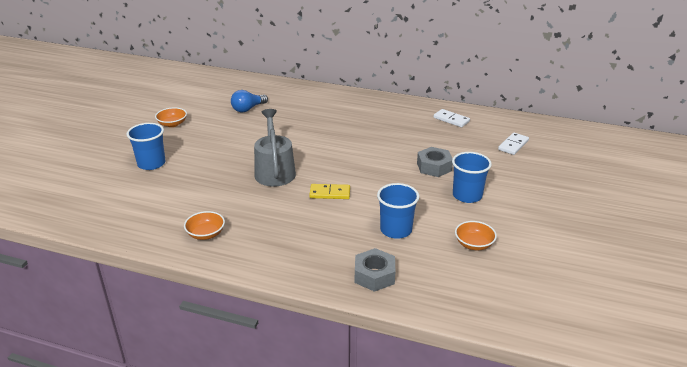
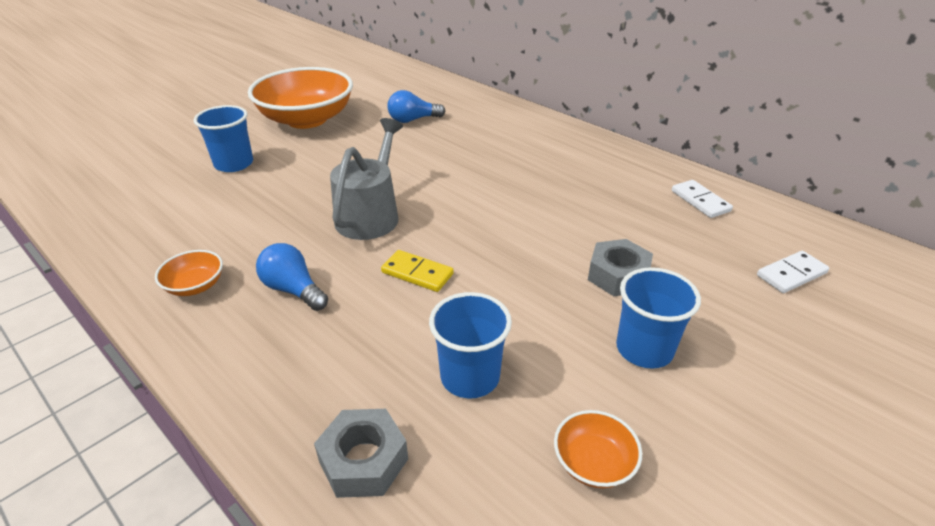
camera: 25 degrees right, 5 degrees up
orange bowl [155,107,187,127] -> orange bowl [248,67,353,129], size x2.37
none -> blue light bulb [256,243,328,311]

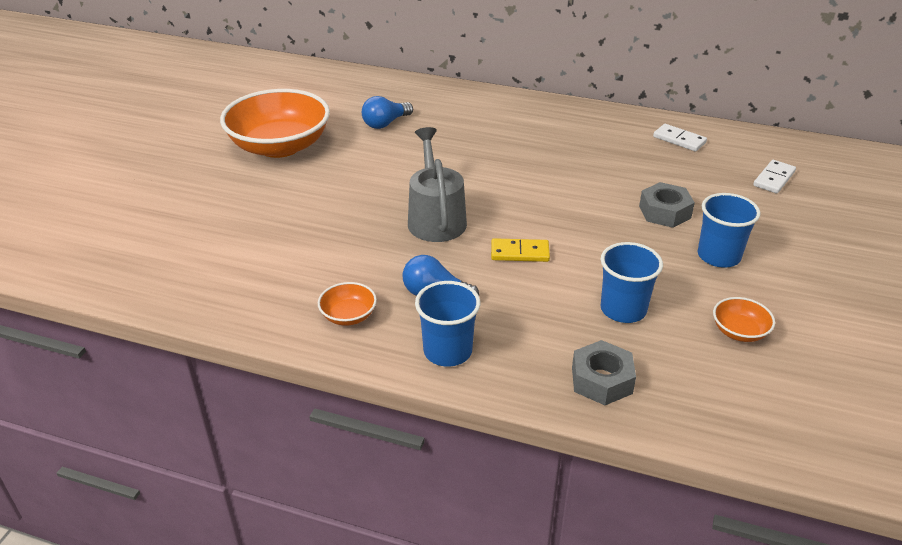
camera: 25 degrees left, 0 degrees up
blue cup [193,105,253,172] -> blue cup moved to [415,281,480,367]

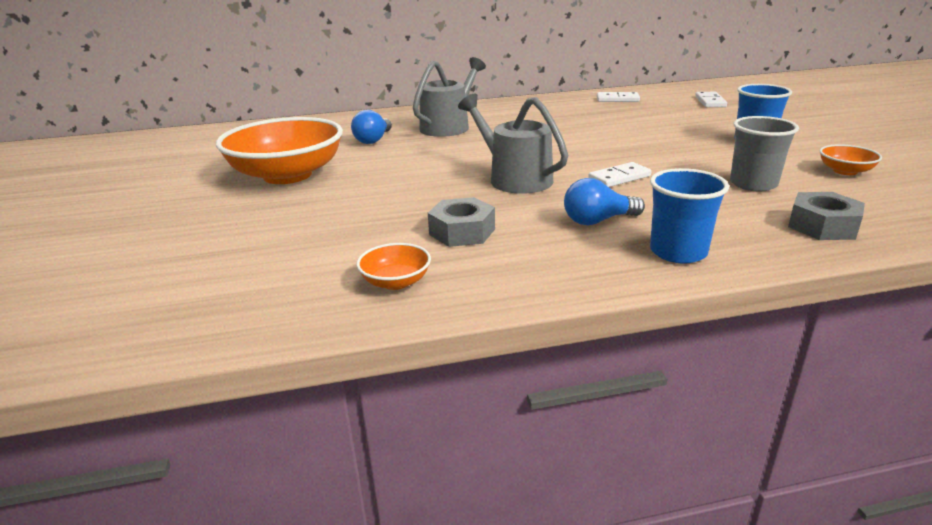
camera: 30 degrees left, 10 degrees down
orange bowl [318,282,377,326] -> orange bowl moved to [356,243,431,290]
yellow domino [491,238,550,262] -> white domino [588,162,652,187]
blue cup [601,242,663,323] -> grey cup [730,116,799,191]
grey nut [639,182,695,228] -> grey nut moved to [428,197,495,247]
none -> grey watering can [413,57,486,137]

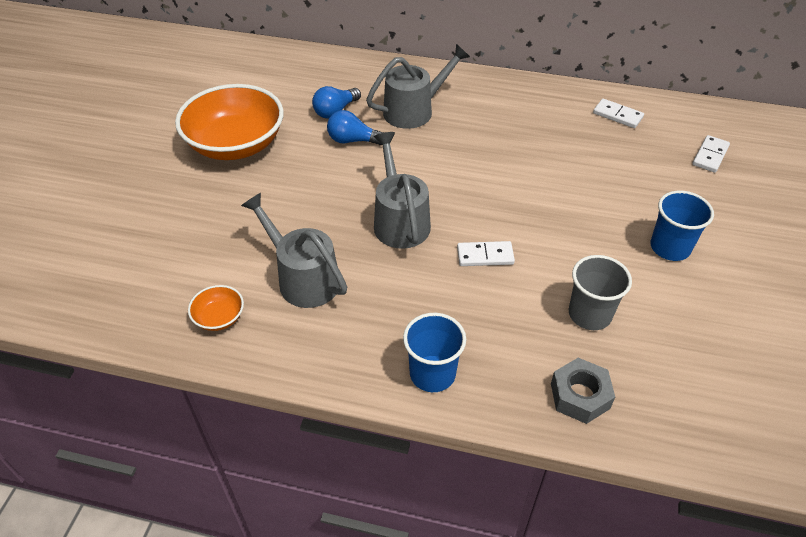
camera: 25 degrees right, 20 degrees up
grey nut [428,197,495,247] -> grey watering can [241,193,347,308]
blue light bulb [564,178,645,225] -> blue light bulb moved to [327,110,384,145]
orange bowl [820,144,882,175] -> none

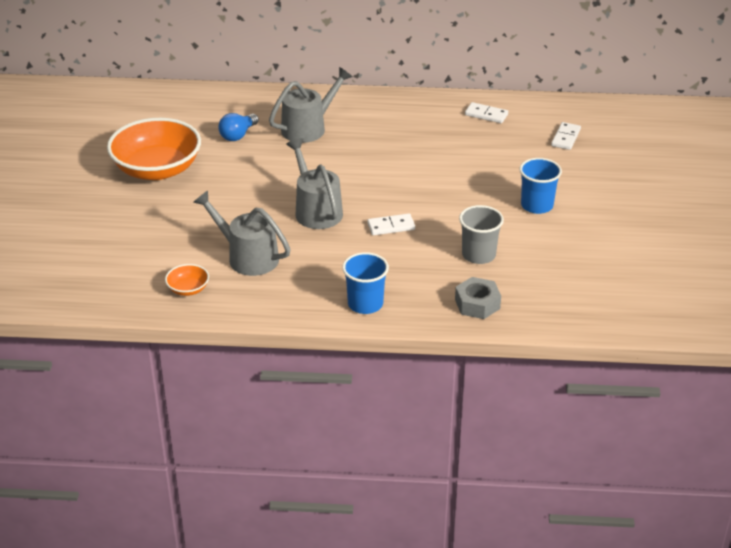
camera: 10 degrees left, 10 degrees down
blue light bulb [327,110,384,145] -> none

